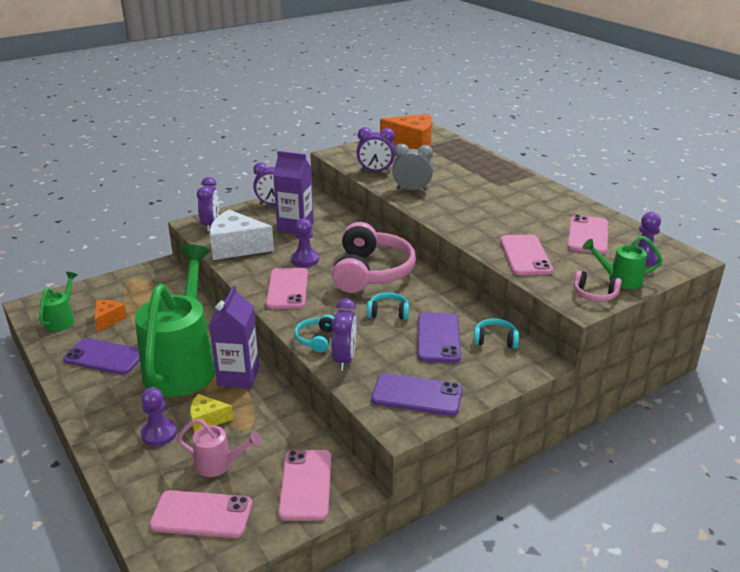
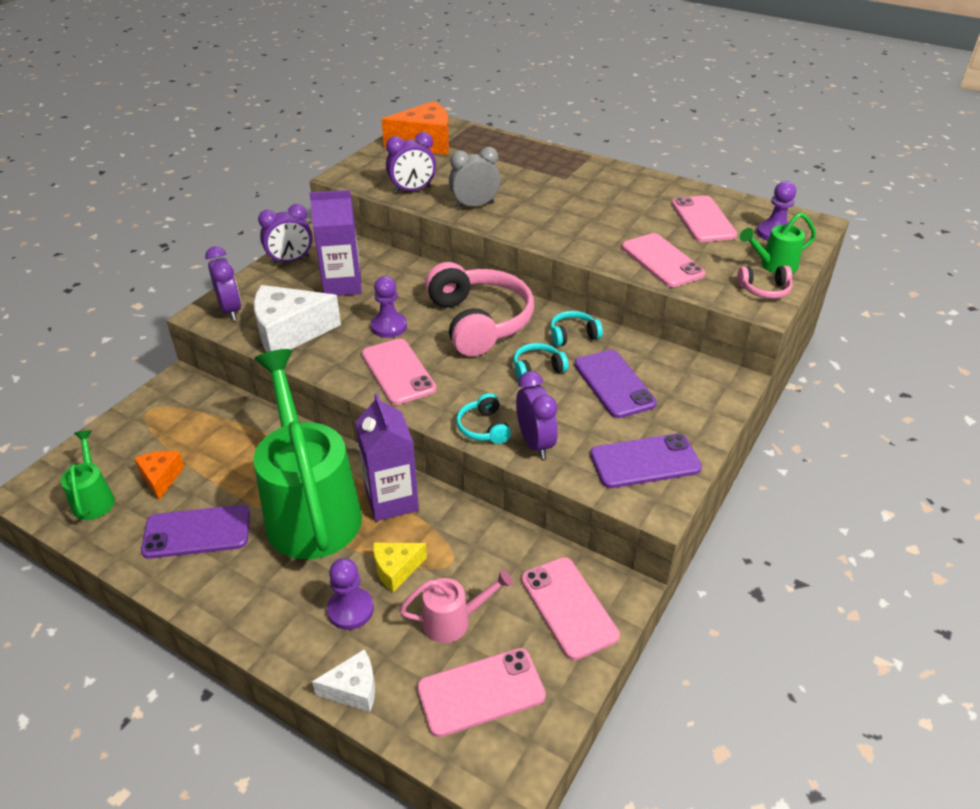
camera: 25 degrees left, 10 degrees up
turquoise headphones [473,318,519,349] -> turquoise headphones moved to [550,311,603,346]
none -> white cheese [312,650,375,712]

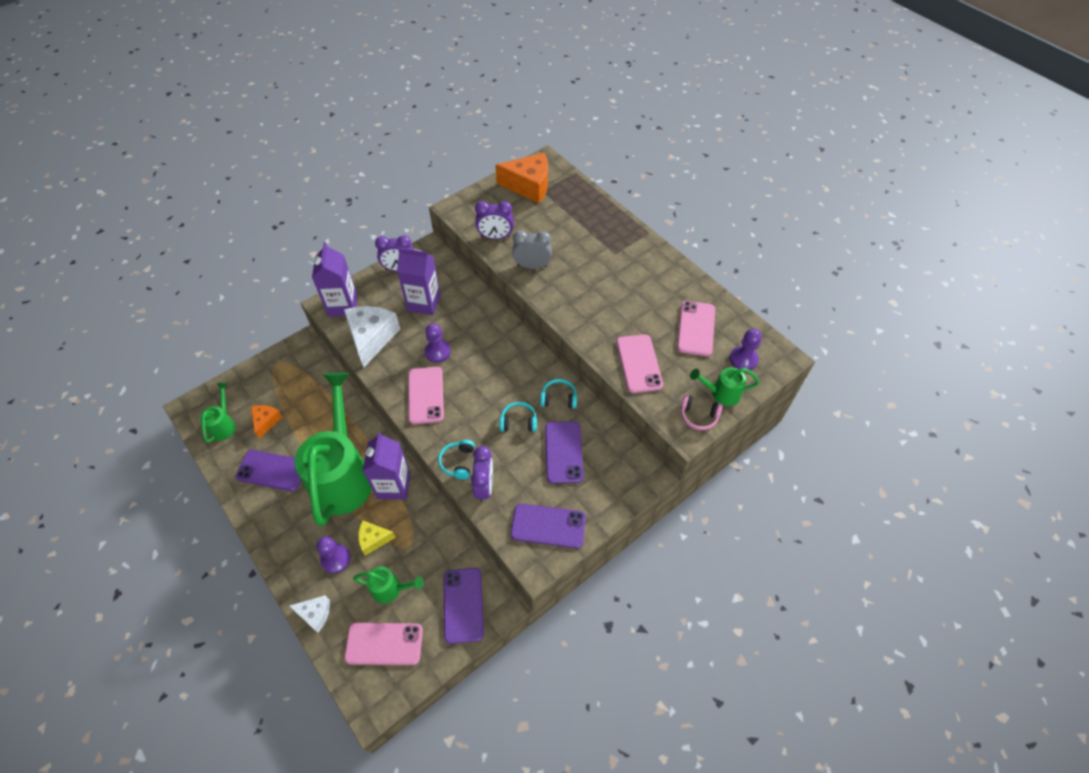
camera: 20 degrees right, 15 degrees up
purple clock [205,246,241,320] -> purple carton [312,242,358,317]
white cheese [254,285,341,352] -> white cheese turned 90 degrees clockwise [344,306,400,368]
pink watering can [399,569,513,643] -> green watering can [353,566,424,604]
pink headphones [425,262,534,357] -> none
pink phone [521,557,620,660] -> purple phone [444,568,484,644]

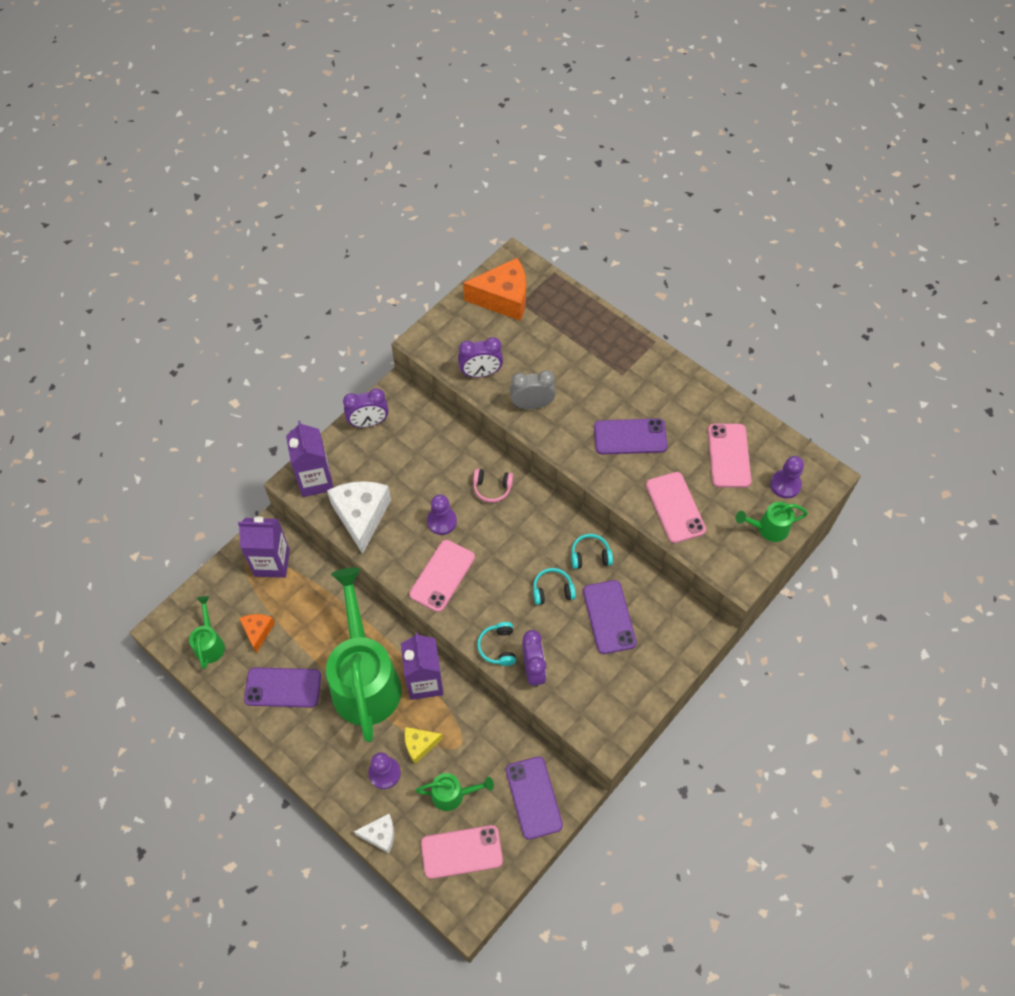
camera: 10 degrees left, 5 degrees up
purple carton [397,247,441,315] -> purple carton moved to [238,517,290,578]
pink phone [408,367,444,424] -> pink phone turned 45 degrees clockwise [409,540,475,612]
purple phone [511,504,586,548] -> purple phone moved to [594,419,668,454]
pink headphones [681,394,723,430] -> pink headphones moved to [473,469,513,503]

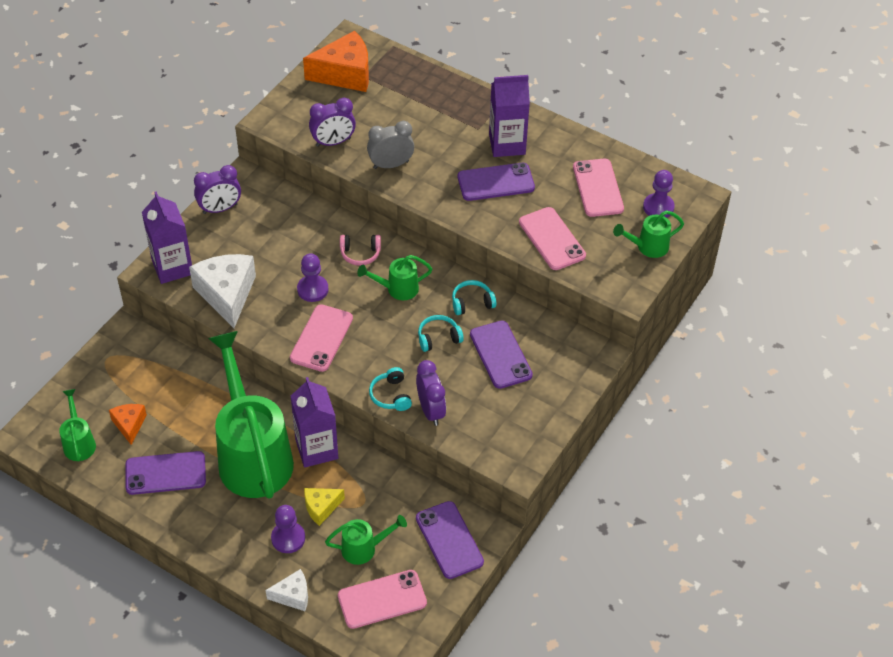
camera: 10 degrees left, 10 degrees down
purple carton [238,517,290,578] -> purple carton moved to [489,75,530,157]
none -> green watering can [357,255,432,300]

